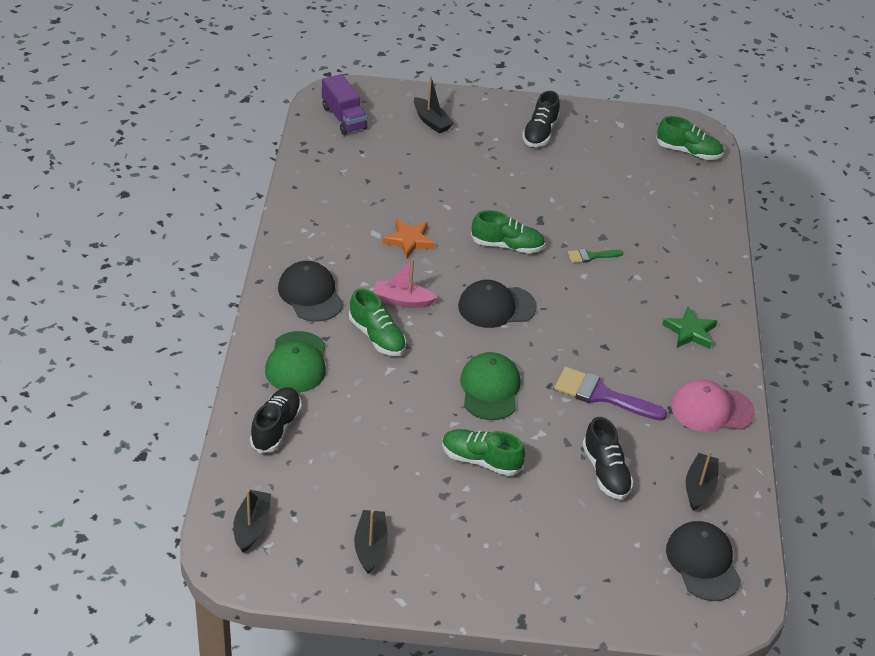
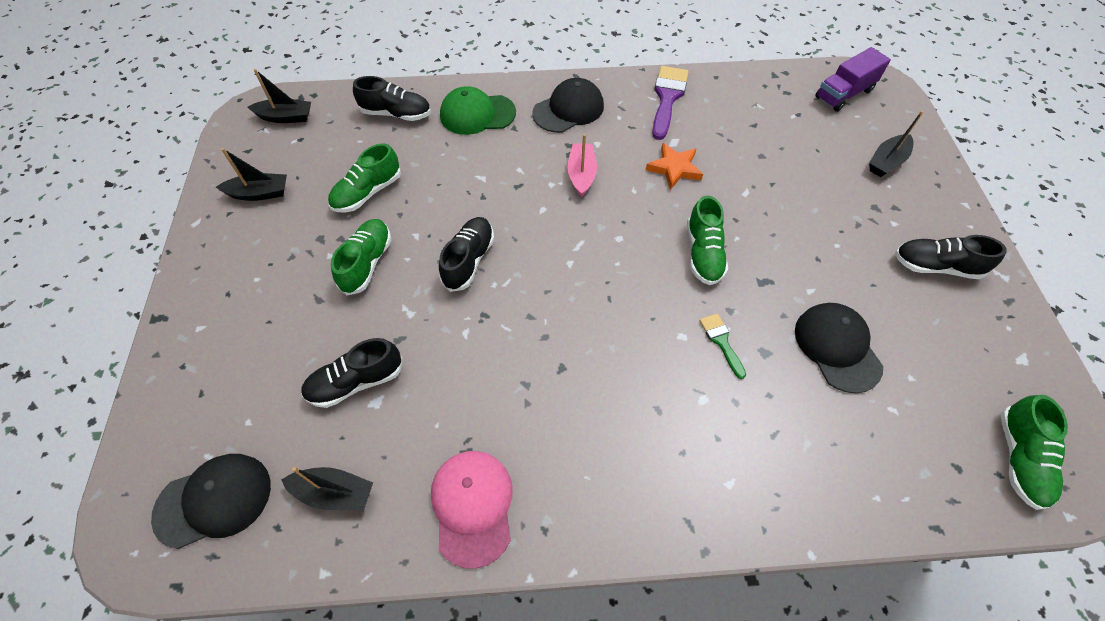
camera: 85 degrees right, 15 degrees up
green shoe [349,288,406,356] -> green shoe moved to [328,143,401,213]
black cap [458,280,537,328] -> black cap moved to [795,303,883,393]
green cap [460,352,521,420] -> black shoe [439,217,494,292]
purple brush [554,367,667,421] -> purple brush moved to [652,66,689,140]
green star [662,307,717,349] -> none

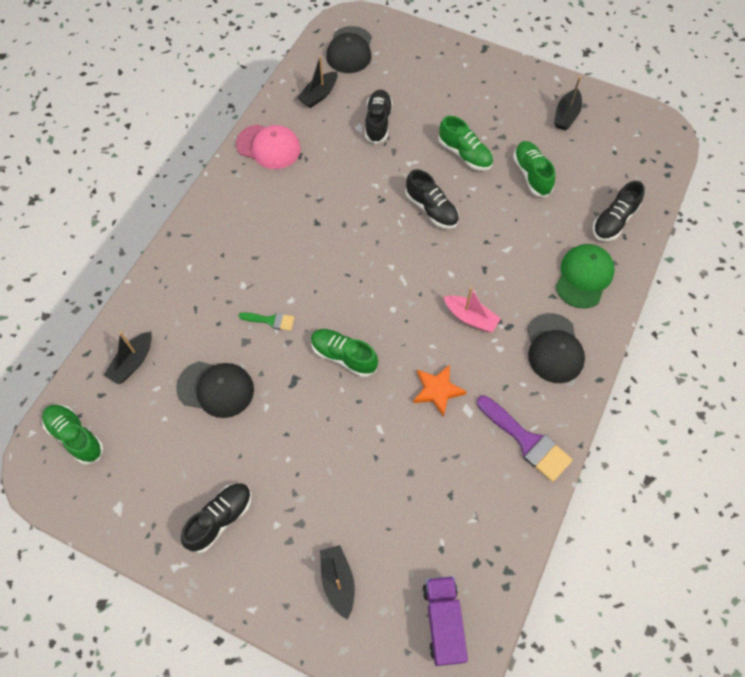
camera: 120 degrees right, 5 degrees up
black boat [248,69,311,123] -> black boat moved to [104,331,152,384]

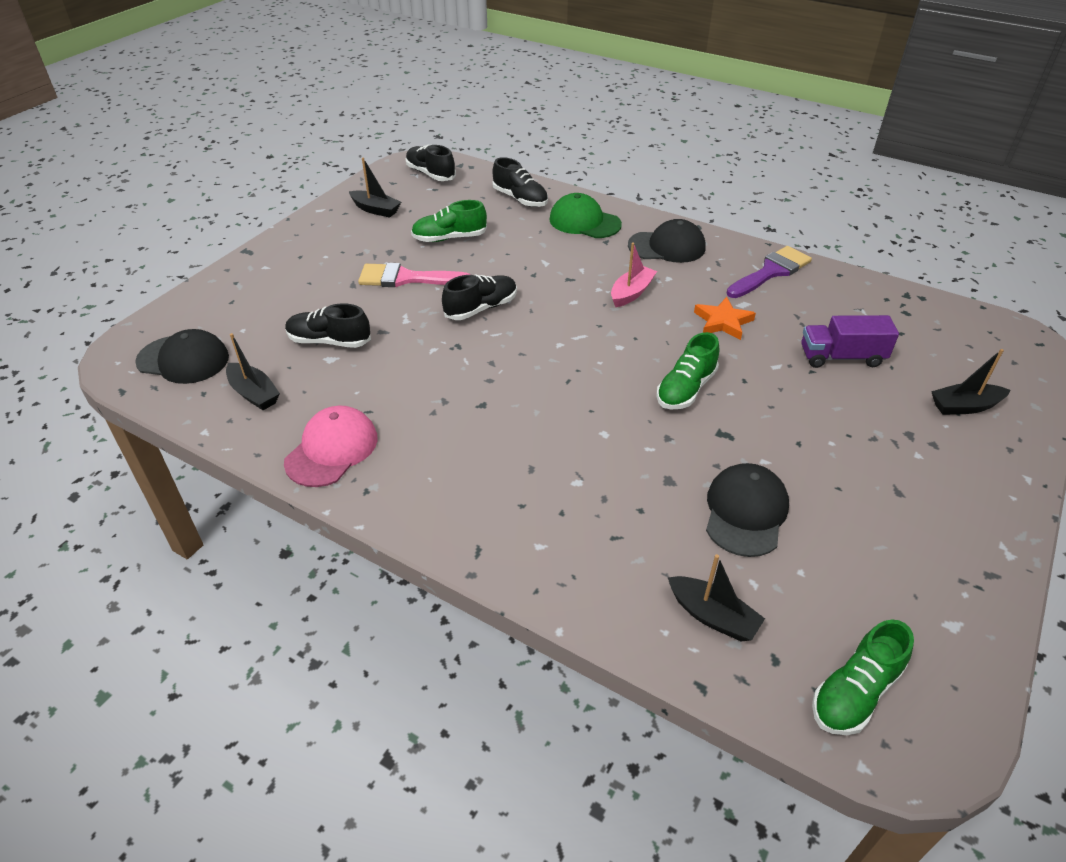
camera: 85 degrees left, 20 degrees down
black shoe [181,484,252,553] -> black shoe moved to [405,145,456,181]
green brush [239,312,294,331] -> none
purple truck [422,576,468,666] -> purple truck moved to [801,315,899,368]
green shoe [438,116,493,170] -> pink brush [358,263,470,287]

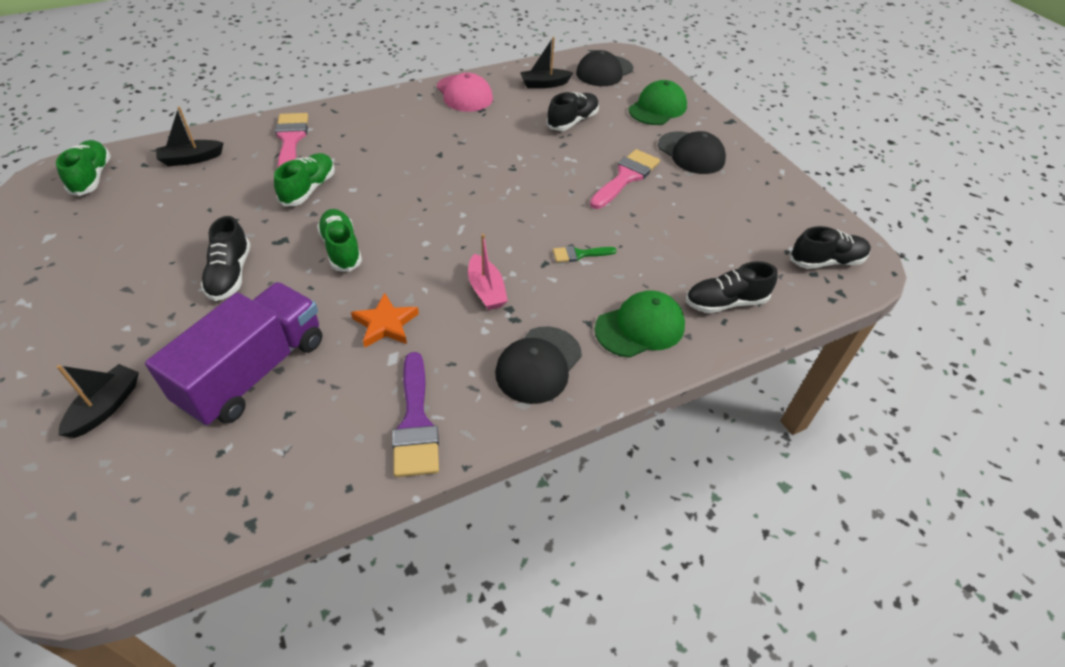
camera: 120 degrees right, 5 degrees up
black boat [349,158,401,218] -> none
green shoe [411,200,487,242] -> green shoe moved to [274,153,335,206]
black shoe [442,274,517,320] -> black shoe moved to [200,216,250,301]
black cap [706,463,789,557] -> black cap moved to [658,131,726,174]
purple truck [801,315,899,368] -> purple truck [145,282,322,426], size x1.62
none -> pink brush [275,113,308,167]
none -> green brush [553,246,617,262]
none -> green cap [629,80,687,125]

